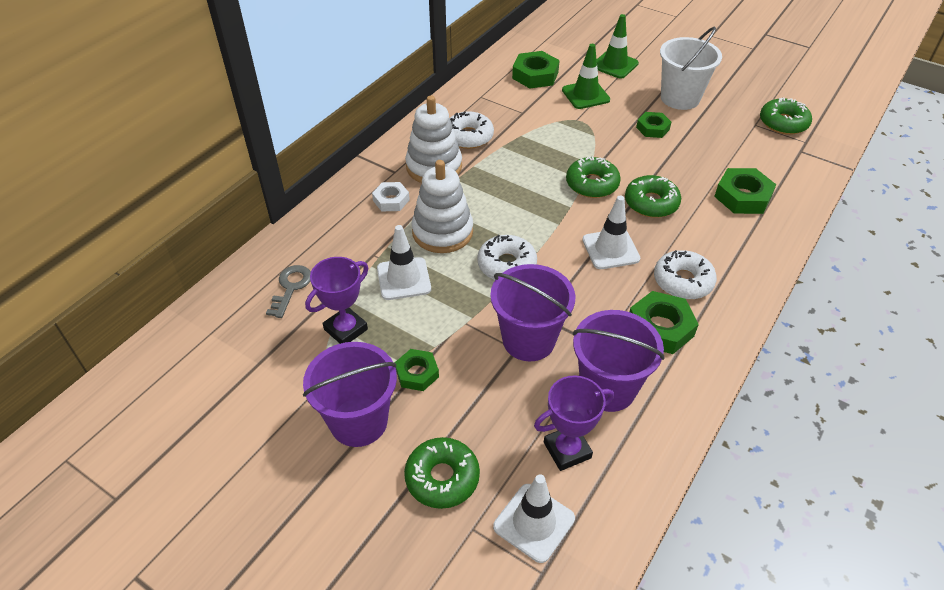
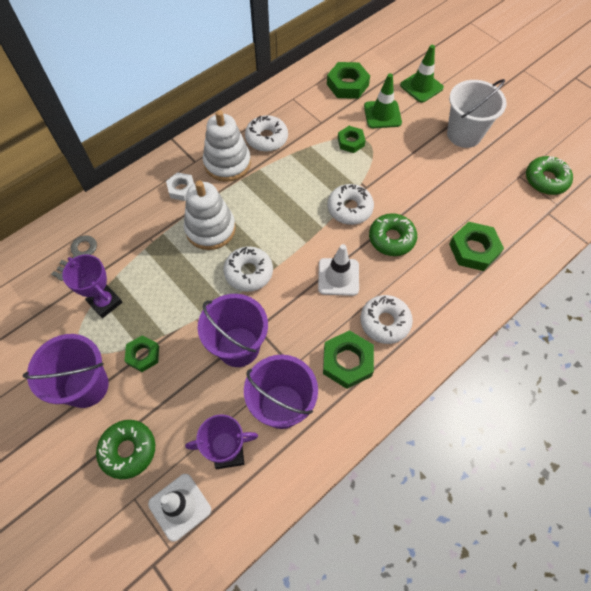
camera: 15 degrees right, 15 degrees up
purple trophy [305,257,368,344] -> purple trophy turned 75 degrees clockwise [62,255,122,318]
white traffic cone [377,225,431,300] -> none
green donut [566,156,621,198] -> white donut [327,184,374,225]
green nut [636,112,671,138] -> green nut moved to [338,126,366,153]

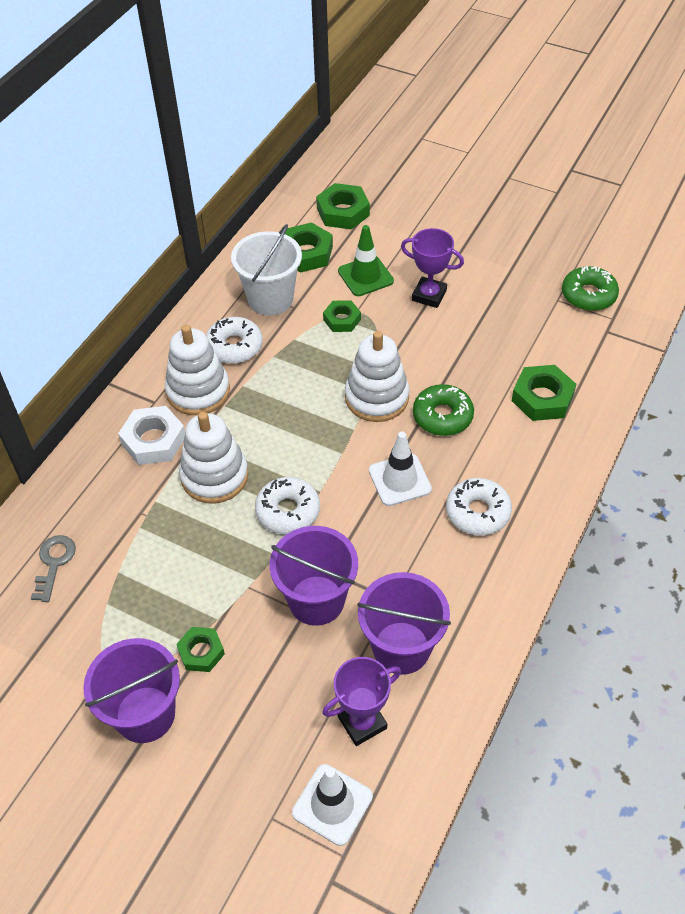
camera: 20 degrees left, 10 degrees down
purple trophy [62,255,122,318] -> purple trophy moved to [401,228,464,308]
green donut [96,420,155,479] -> none
white nut [166,172,194,201] -> white nut [118,406,185,465], size x1.57
green nut [323,330,374,389] -> green nut moved to [316,183,370,230]
white donut [327,184,374,225] -> white stacking toy [345,331,410,422]
green traffic cone [400,45,444,103] -> none
white bucket [447,79,507,148] -> white bucket moved to [231,224,302,316]

